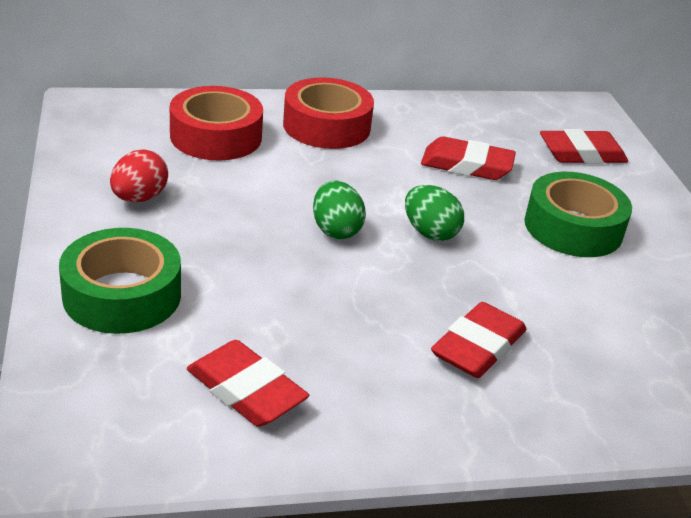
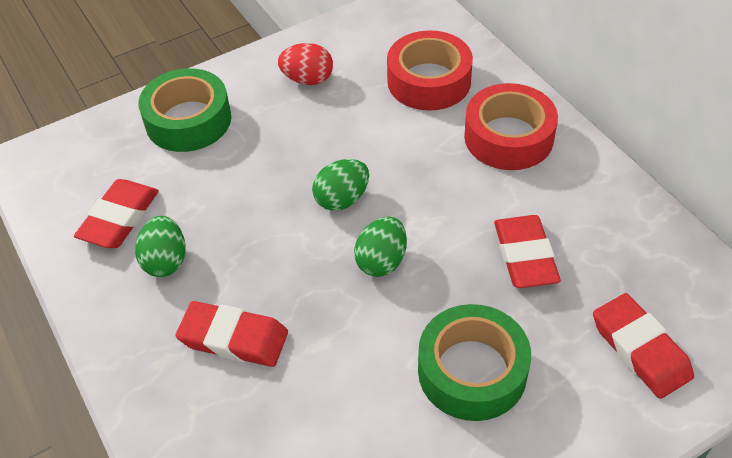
camera: 75 degrees right, 15 degrees up
none -> green egg [135,216,186,277]

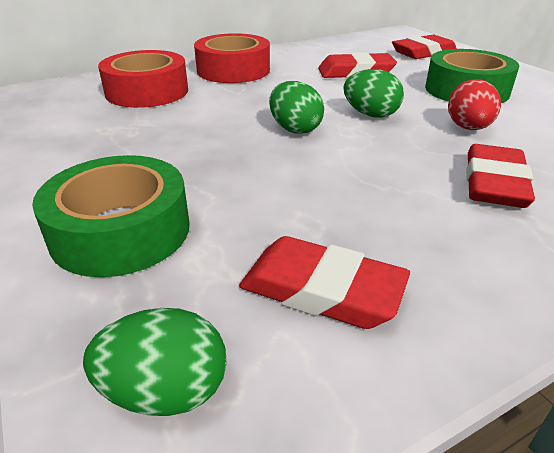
camera: 90 degrees left, 15 degrees down
green egg [135,216,186,277] -> green egg moved to [83,308,227,416]
red egg [278,43,333,85] -> red egg moved to [448,79,501,130]

